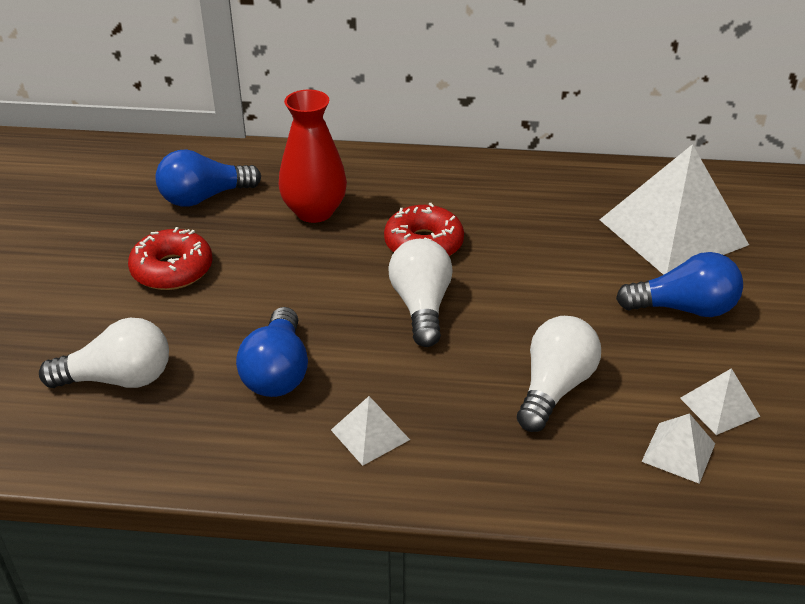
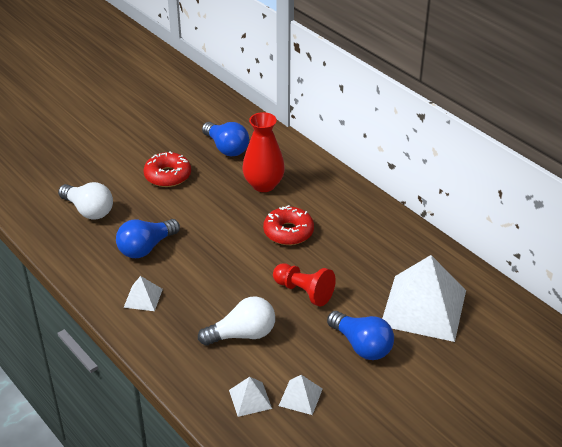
camera: 45 degrees right, 0 degrees up
blue light bulb [156,149,261,206] -> blue light bulb turned 150 degrees counterclockwise [202,122,249,156]
white light bulb [389,239,453,347] -> none
none -> red pawn [273,263,336,306]

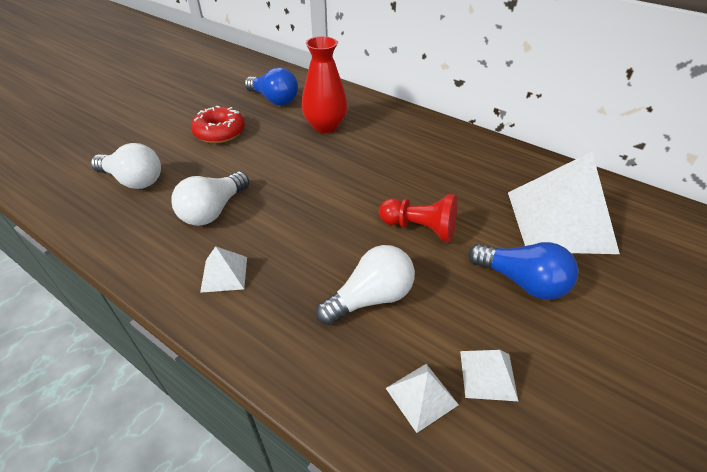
camera: 15 degrees left, 5 degrees up
blue light bulb [116,219,180,258] -> white light bulb [171,171,249,226]
red donut [263,205,314,245] -> none

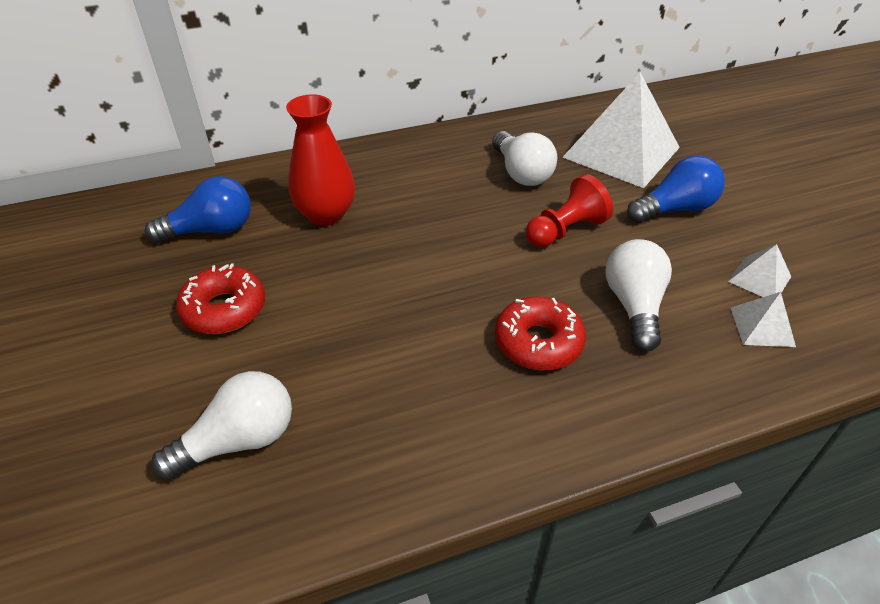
camera: 55 degrees left, 0 degrees up
white light bulb [171,171,249,226] -> white light bulb moved to [492,131,557,186]
white pyramid [200,246,247,293] -> none
none -> red donut [495,296,586,370]

